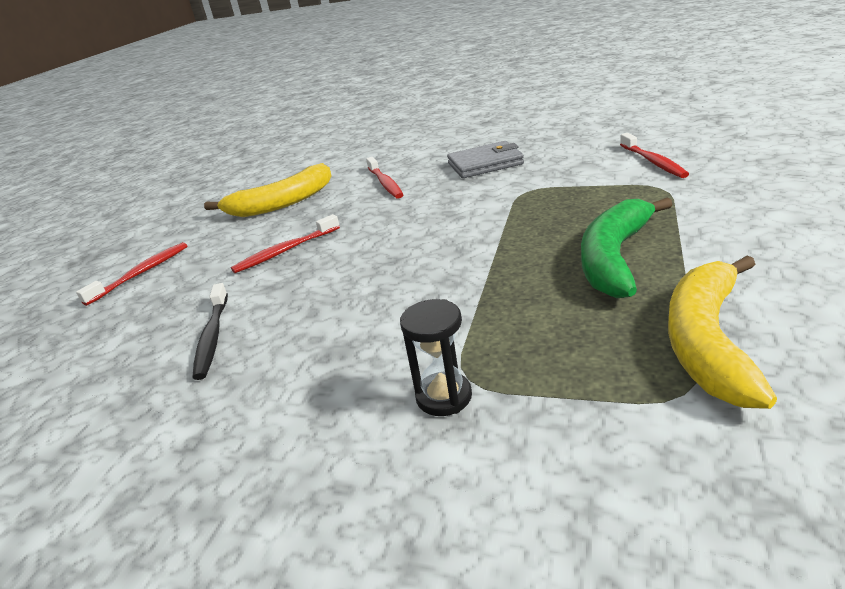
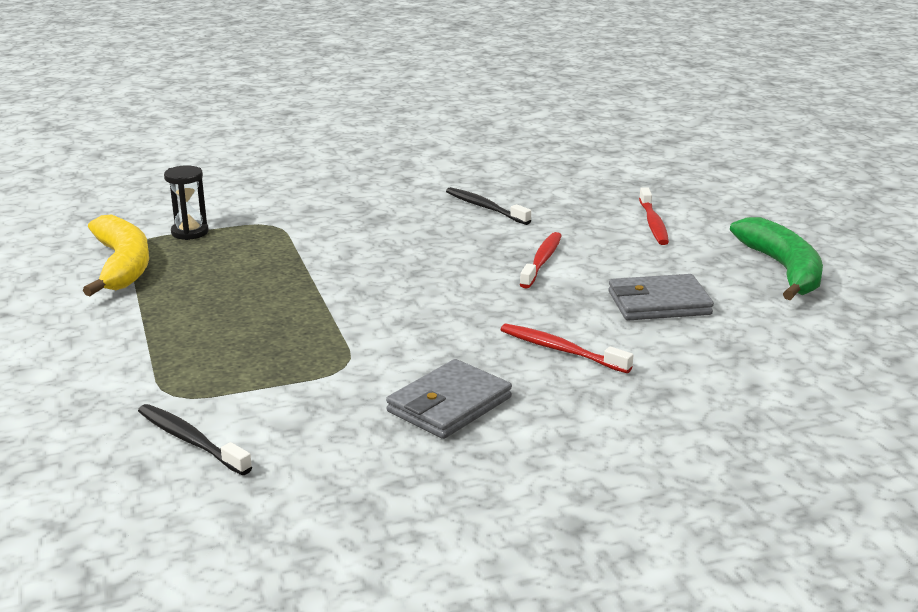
camera: 140 degrees right, 5 degrees down
yellow banana [204,163,332,217] -> grey wallet [608,274,714,321]
black hourglass [400,299,472,416] -> black hourglass moved to [164,165,209,240]
green banana [581,197,673,298] -> green banana moved to [730,217,823,300]
red toothbrush [620,133,689,178] -> black toothbrush [138,404,252,475]

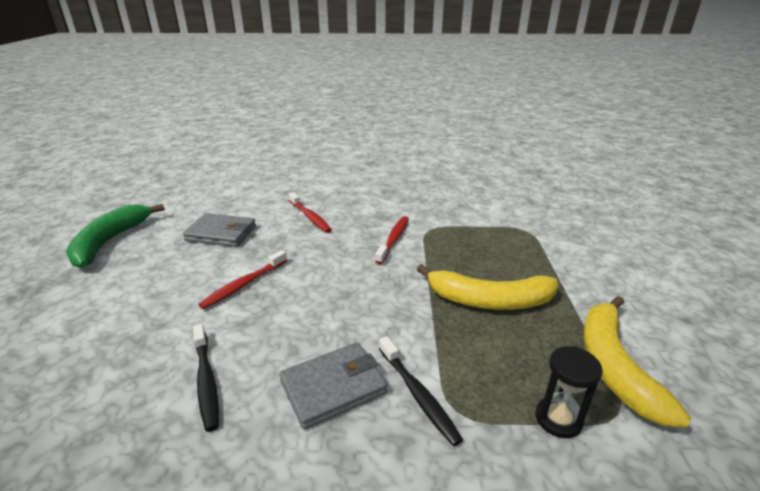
camera: 160 degrees left, 5 degrees up
black toothbrush [138,404,252,475] -> black toothbrush moved to [379,336,463,446]
grey wallet [386,359,512,439] -> grey wallet moved to [279,342,387,429]
red toothbrush [639,187,669,245] -> red toothbrush moved to [375,216,409,264]
none -> yellow banana [417,264,558,310]

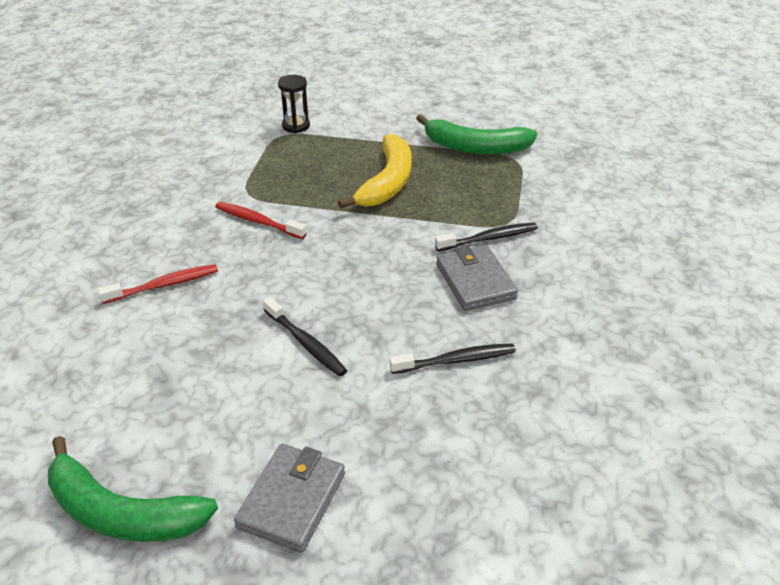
camera: 80 degrees left, 10 degrees up
grey wallet [183,213,256,247] -> grey wallet moved to [234,444,345,553]
red toothbrush [198,250,287,309] -> black toothbrush [263,297,347,377]
black hourglass [535,346,603,438] -> black hourglass moved to [278,75,310,133]
yellow banana [583,296,691,428] -> green banana [416,114,537,155]

